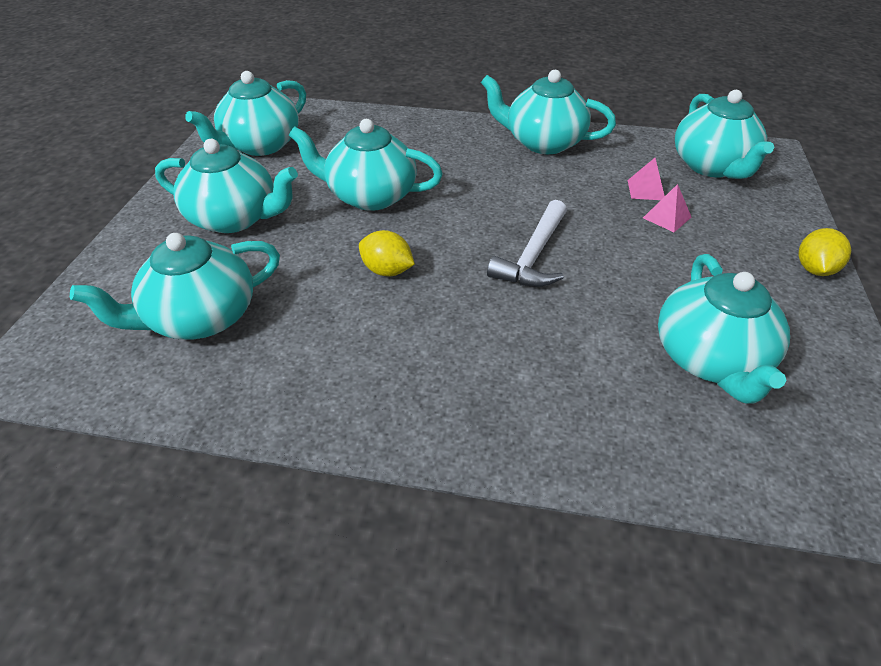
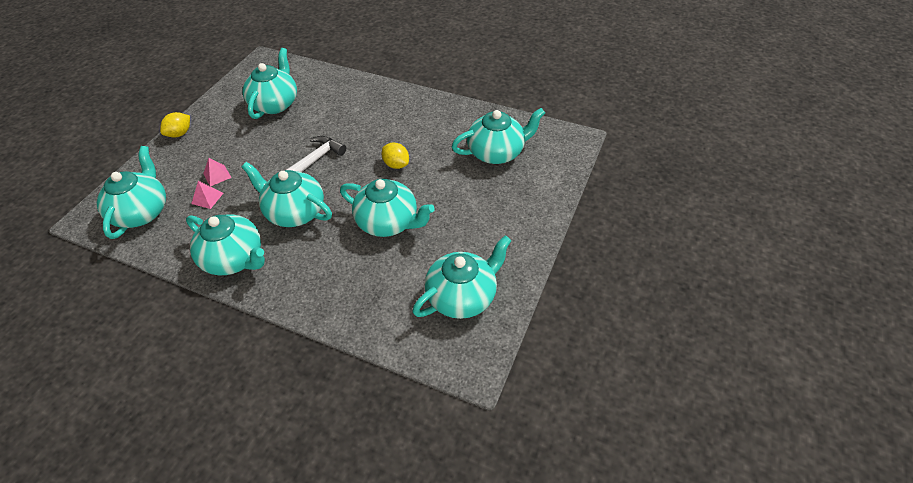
camera: 165 degrees left, 5 degrees up
turquoise teapot [155,139,298,233] -> turquoise teapot moved to [242,162,332,227]

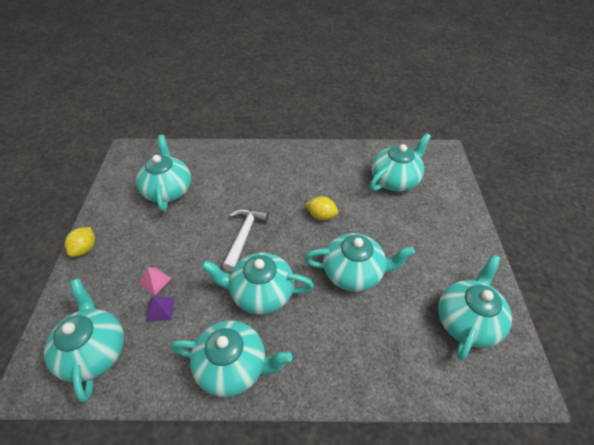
camera: 25 degrees left, 0 degrees up
pink pyramid [191,181,223,209] -> purple pyramid [146,296,174,322]

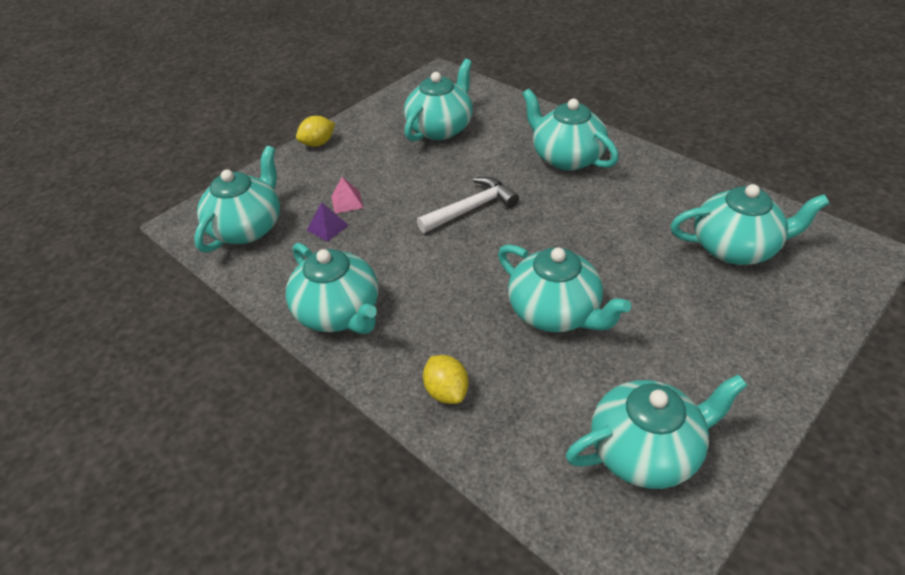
camera: 45 degrees right, 5 degrees down
turquoise teapot [201,253,314,315] -> turquoise teapot moved to [522,89,619,171]
yellow lemon [306,196,338,220] -> yellow lemon moved to [423,355,469,404]

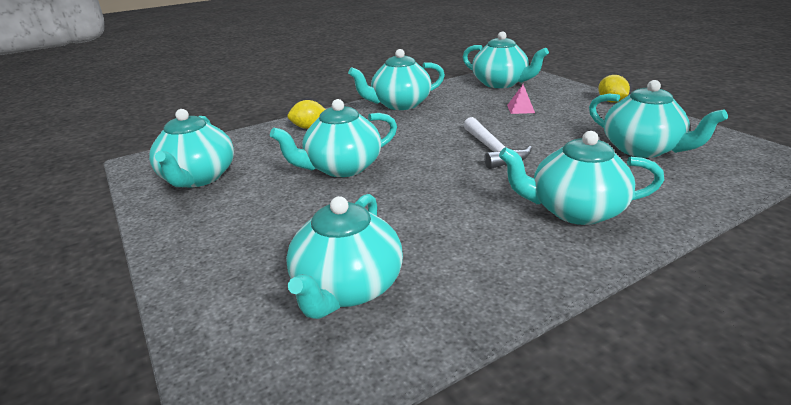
camera: 105 degrees right, 15 degrees down
purple pyramid [307,202,349,242] -> none
turquoise teapot [522,89,619,171] -> turquoise teapot turned 150 degrees counterclockwise [499,131,664,225]

